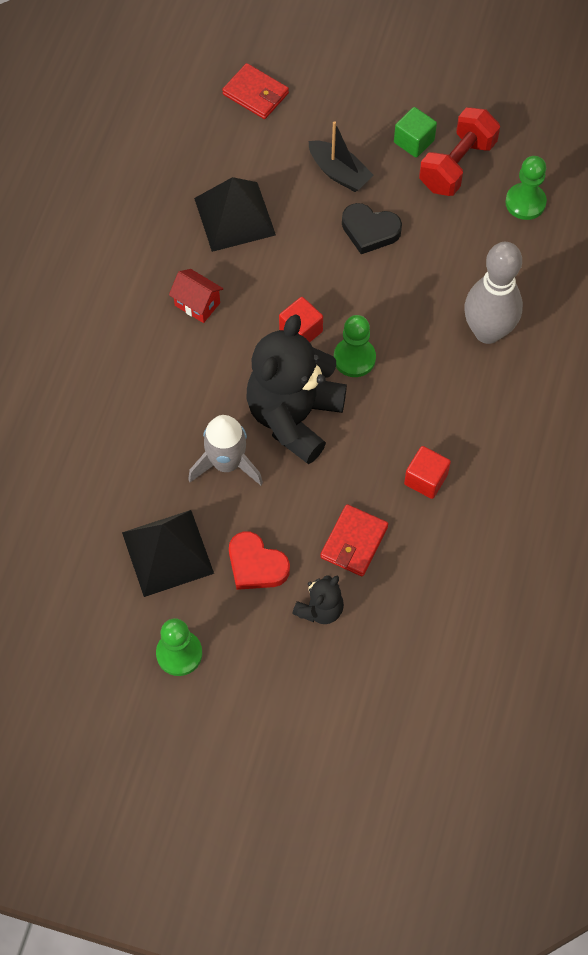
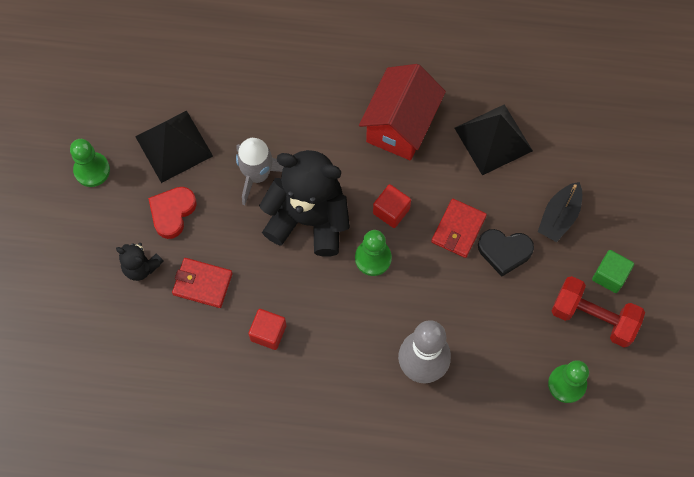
camera: 80 degrees right, 5 degrees up
red house [169,269,223,323] -> red house [359,64,446,160], size x2.00
red wallet [222,63,289,119] -> red wallet moved to [431,199,487,258]
black heart [342,203,402,254] -> black heart turned 90 degrees counterclockwise [478,229,534,277]

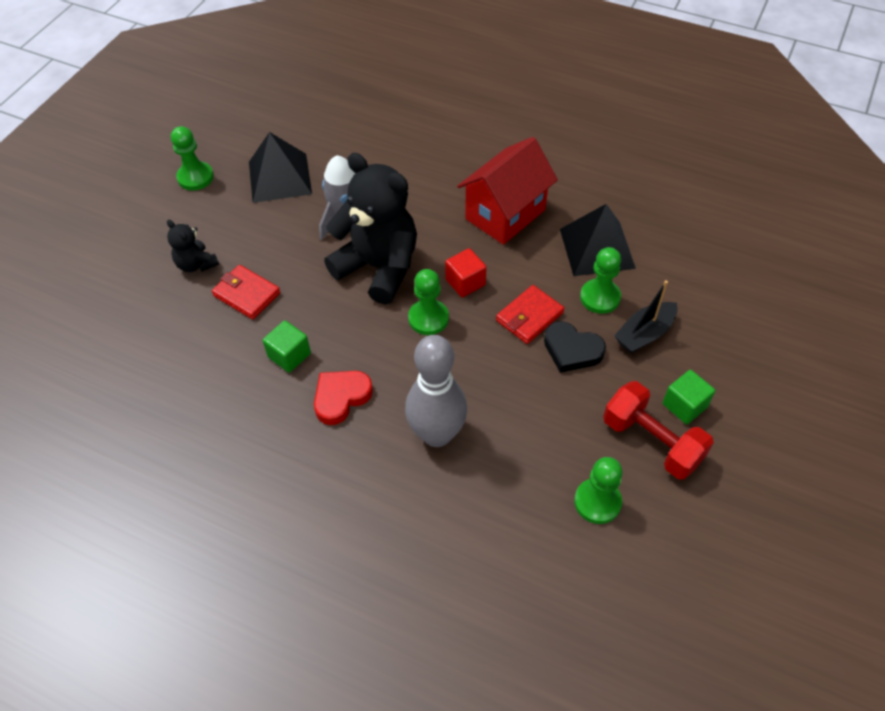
camera: 20 degrees right, 15 degrees down
red heart [148,187,197,239] -> red heart moved to [314,371,373,425]
red cube [248,309,286,350] -> green cube [263,320,311,373]
none -> green pawn [580,247,621,314]

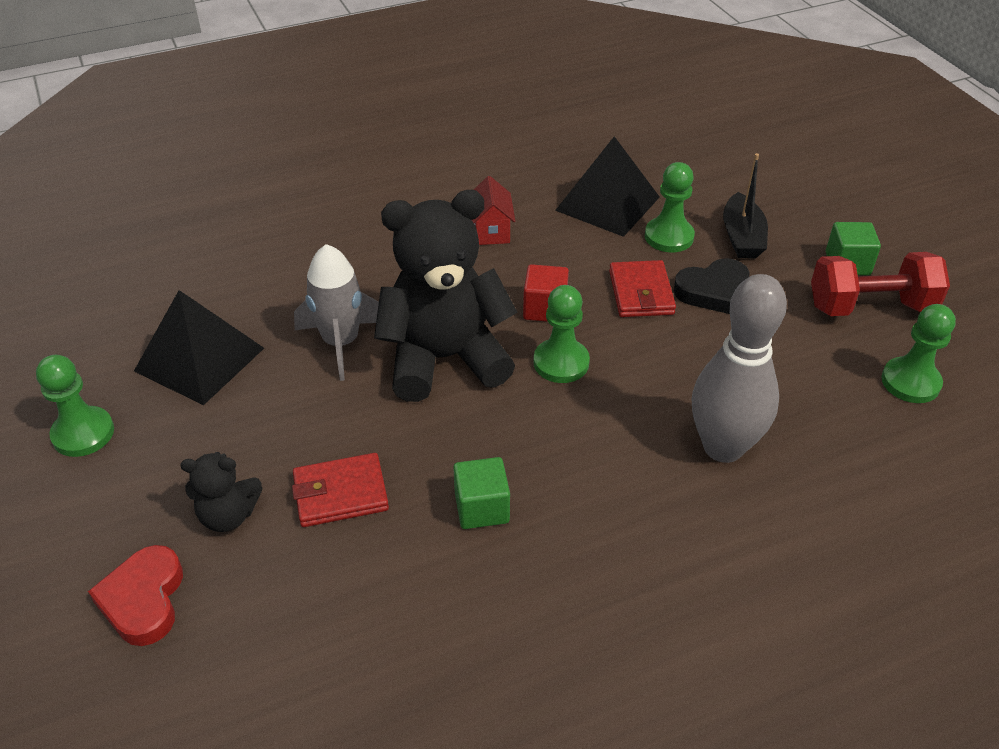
camera: 50 degrees left, 10 degrees down
red heart [314,371,373,425] -> red heart moved to [88,545,183,646]
red house [457,137,558,245] -> red house [472,176,515,245], size x0.50

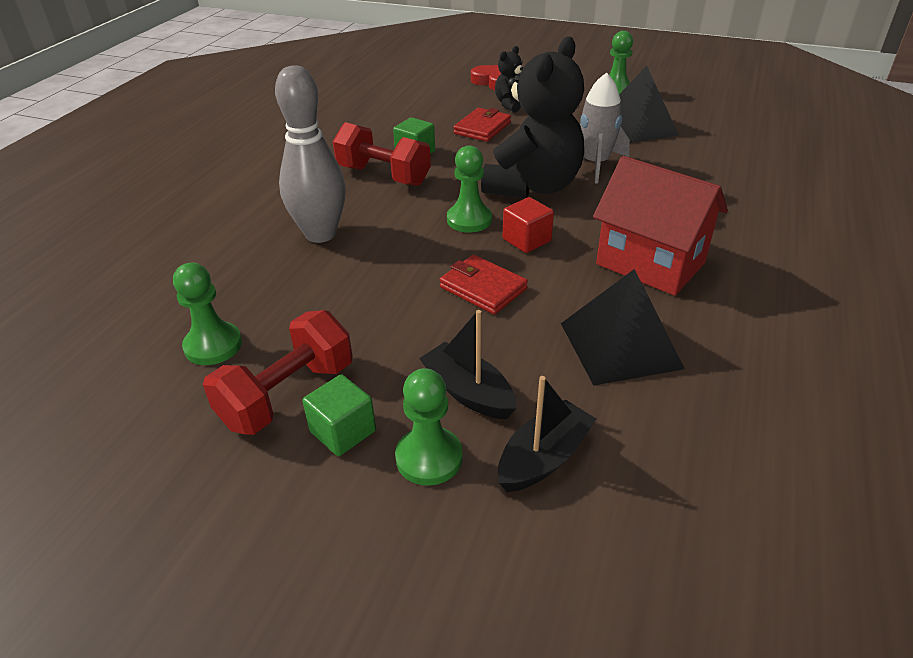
camera: 135 degrees right, 5 degrees down
red house [472,176,515,245] -> red house [593,156,728,296], size x2.00
green pawn [645,162,695,252] -> green pawn moved to [395,368,463,486]
black heart [674,258,750,314] -> none
none -> red dumbbell [333,122,431,186]
none -> black boat [498,376,596,492]

